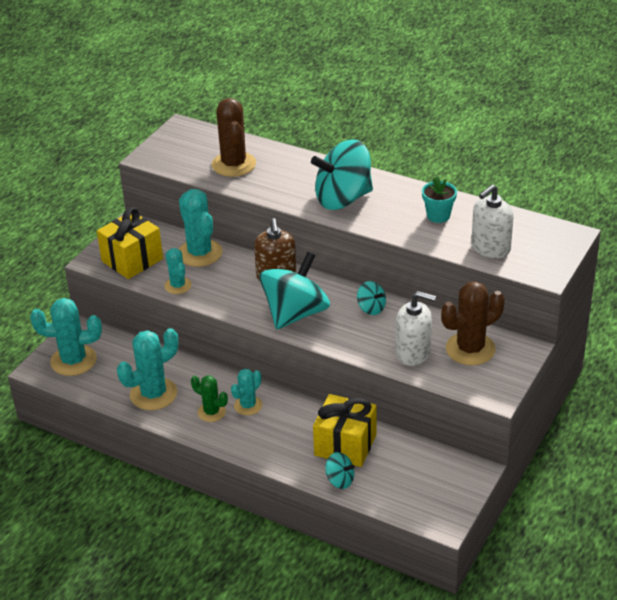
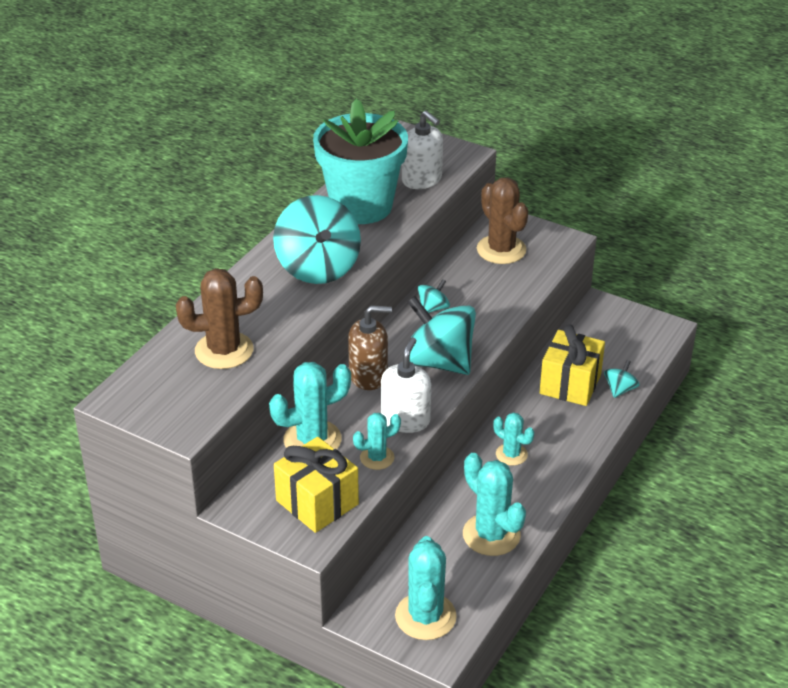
camera: 90 degrees left, 0 degrees up
green cactus [191,375,228,422] -> none
white soap dispenser [396,291,436,366] -> white soap dispenser moved to [381,338,431,433]
turquoise flower pot [422,177,457,223] -> turquoise flower pot [313,98,408,224], size x2.42

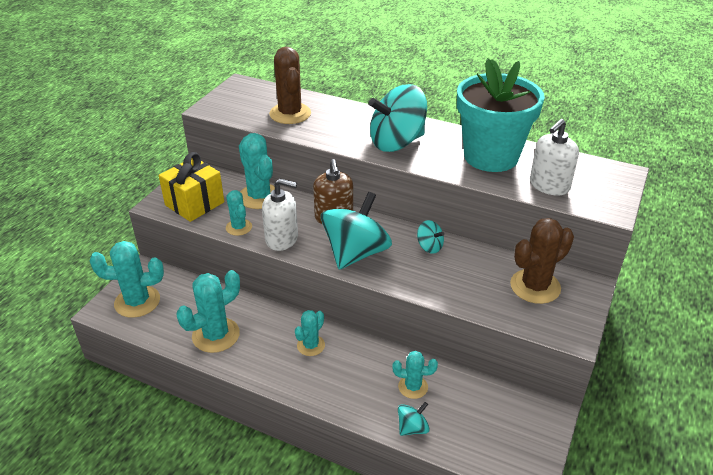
camera: 85 degrees right, 0 degrees up
yellow gift [539,325,605,406] -> turquoise cactus [392,351,438,399]
turquoise spinning top [604,360,640,398] -> turquoise spinning top turned 60 degrees counterclockwise [398,402,430,436]

